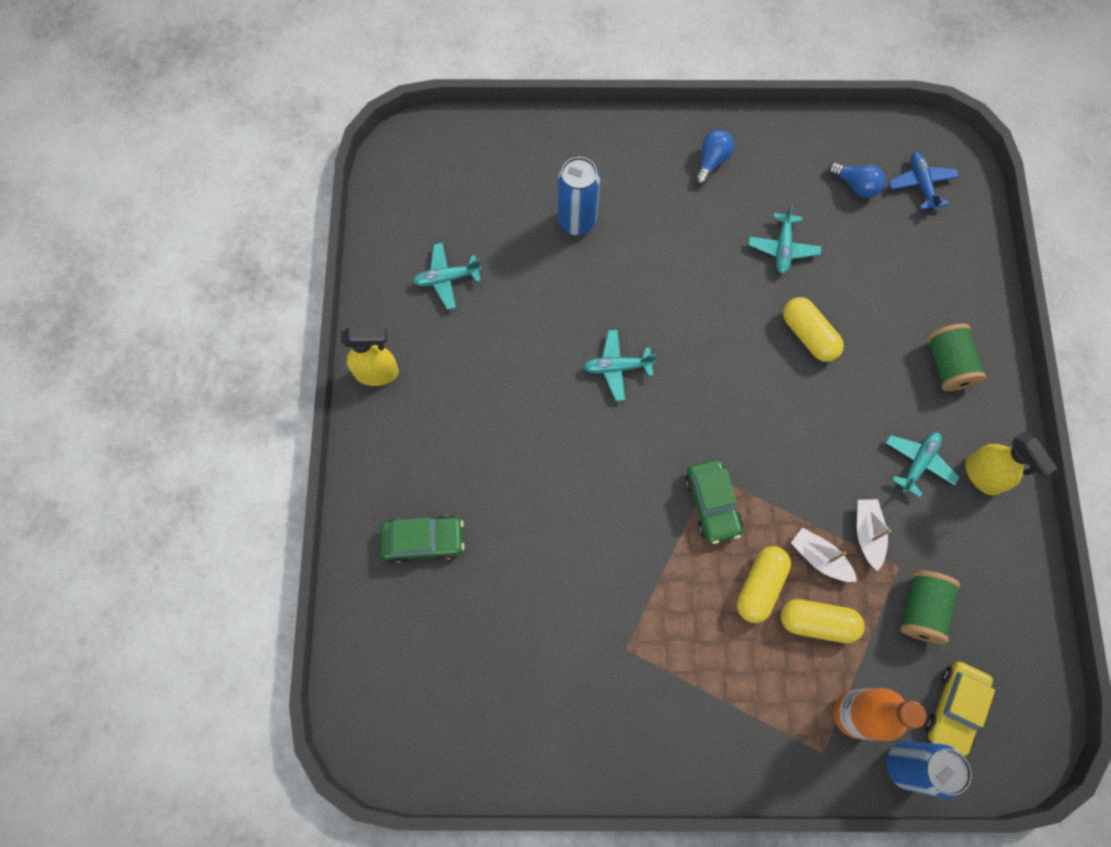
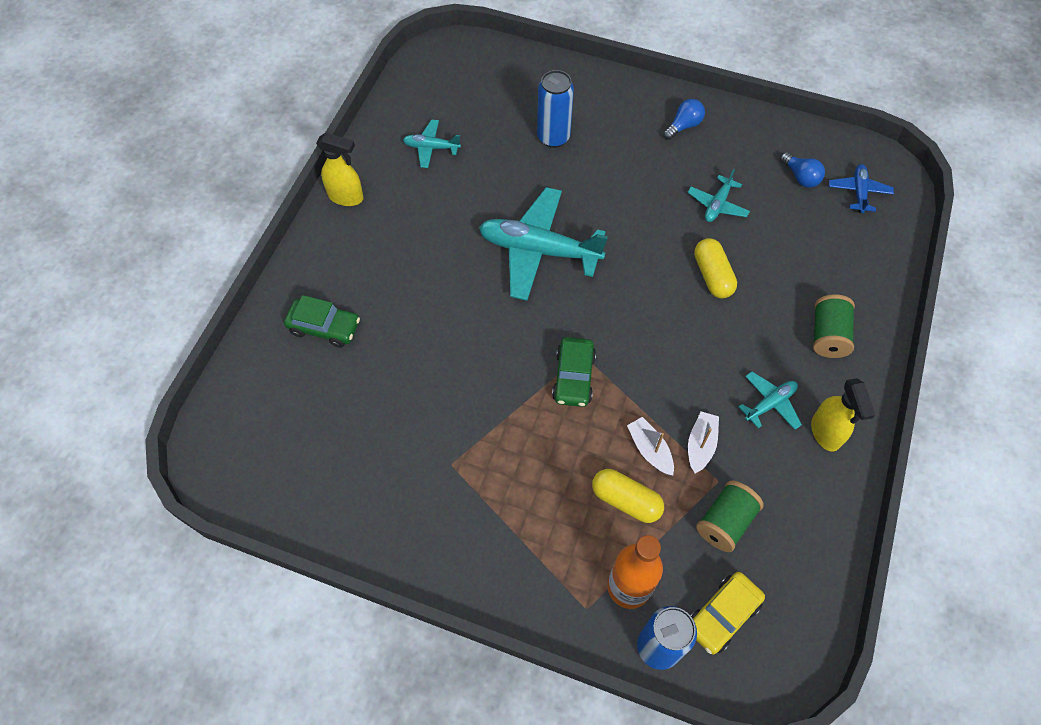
camera: 20 degrees right, 10 degrees down
turquoise plane [584,330,657,401] -> turquoise plane [479,187,608,301], size x2.05
yellow capsule [737,546,791,623] -> none

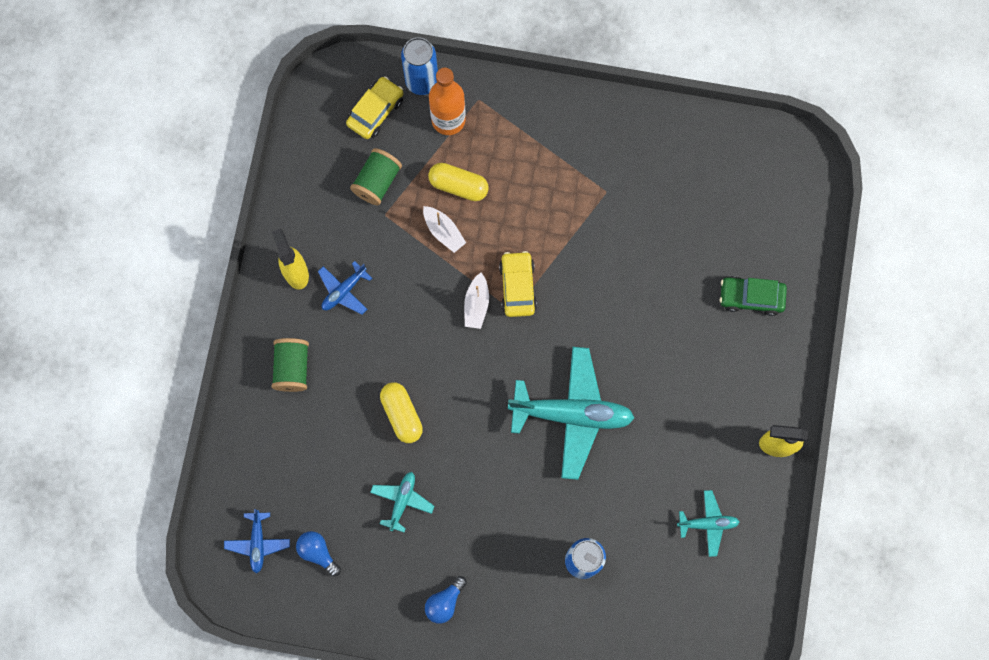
camera: 170 degrees right, 15 degrees up
green car [552,337,596,407] -> yellow car [499,251,537,317]
white boat [688,411,719,473] -> white boat moved to [464,273,489,329]
turquoise plane [739,372,802,430] -> blue plane [318,261,372,315]

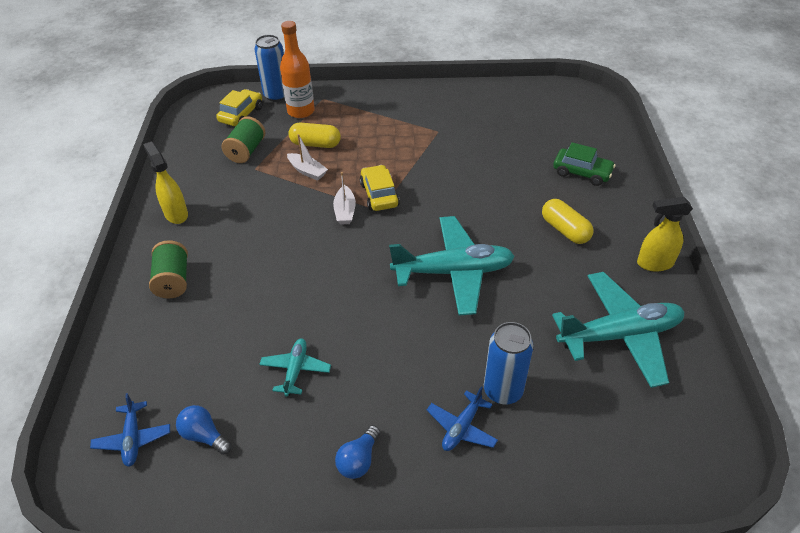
camera: 10 degrees left, 30 degrees down
blue plane [318,261,372,315] -> blue plane moved to [427,386,498,451]
yellow capsule [380,382,423,443] -> yellow capsule moved to [542,199,593,244]
turquoise plane [677,490,739,557] -> turquoise plane [552,272,684,388], size x2.05
green car [720,276,787,316] -> green car turned 150 degrees counterclockwise [553,142,616,186]

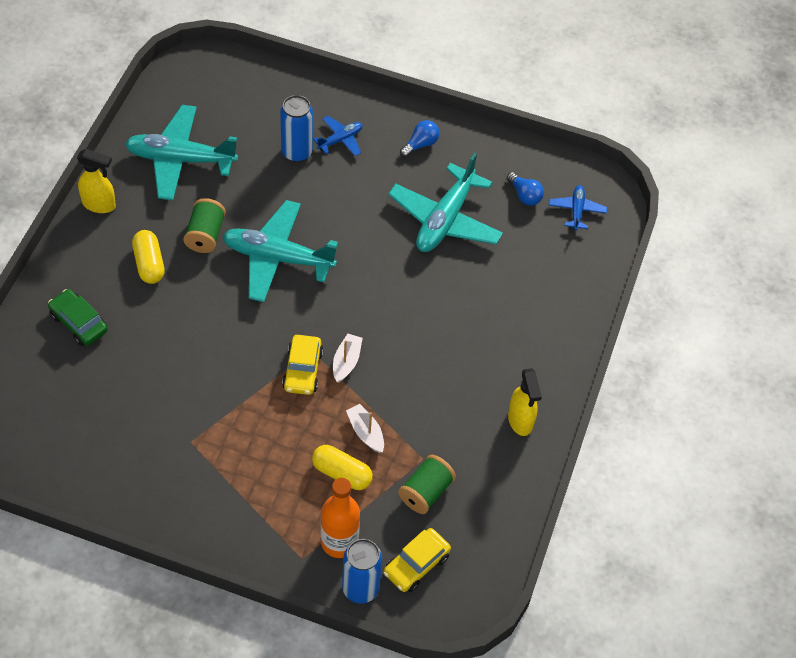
camera: 165 degrees left, 10 degrees up
green spool [149,240,188,298] -> green spool moved to [183,198,226,253]
turquoise plane [259,338,331,397] -> turquoise plane [388,153,503,252], size x2.05

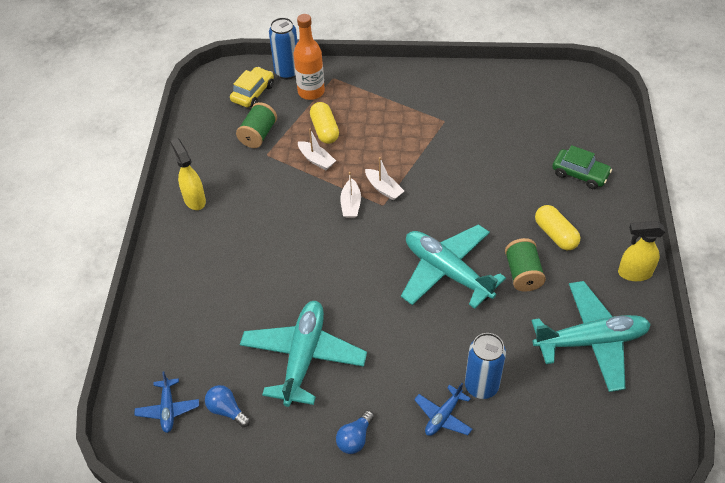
camera: 170 degrees right, 5 degrees down
turquoise plane [223,200,338,302] -> turquoise plane turned 135 degrees counterclockwise [401,224,506,309]
yellow car [282,335,323,395] -> white boat [365,157,404,200]
yellow capsule [312,445,373,490] -> yellow capsule turned 60 degrees clockwise [310,102,339,144]

